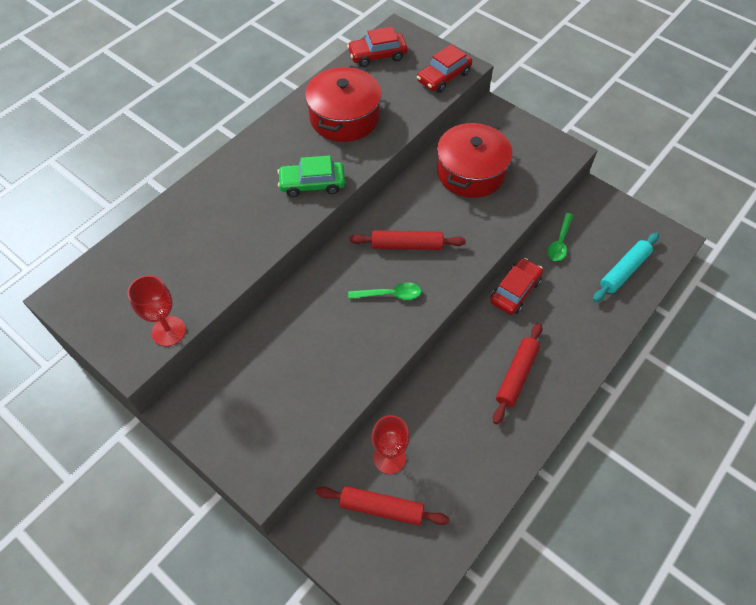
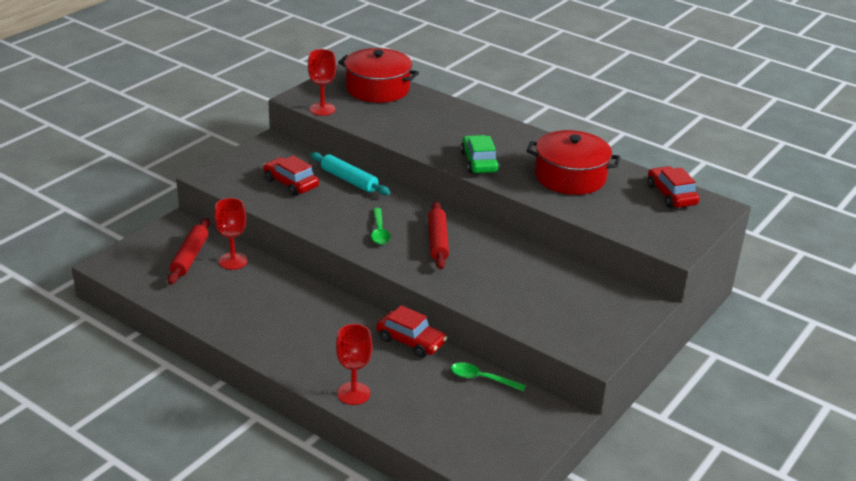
camera: 85 degrees right, 25 degrees down
red car [417,44,472,93] -> red car moved to [263,156,319,196]
red pot [437,122,513,198] -> red pot moved to [338,48,419,103]
red rolling pin [493,323,542,424] -> none
turquoise rolling pin [593,233,659,302] -> turquoise rolling pin moved to [310,152,390,195]
none -> red goblet [336,324,372,405]

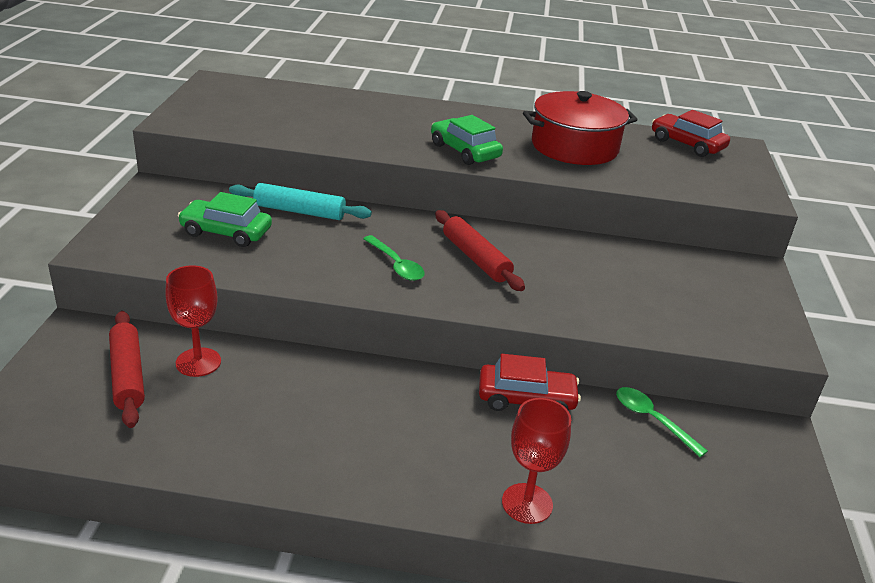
camera: 30 degrees left, 0 degrees up
red car [263,156,319,196] -> green car [178,192,272,247]
red goblet [308,49,336,116] -> none
red pot [338,48,419,103] -> none
green spoon [451,362,526,391] -> green spoon turned 60 degrees clockwise [616,387,708,457]

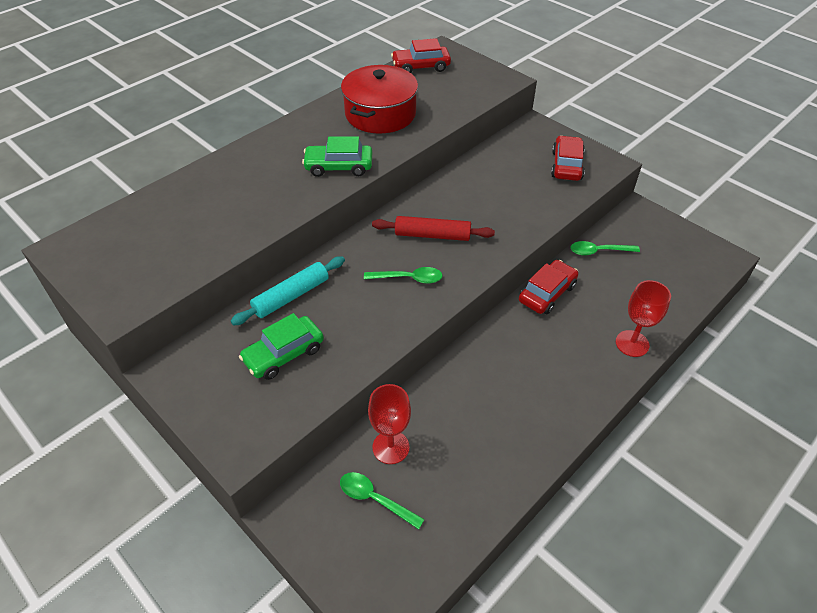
camera: 50 degrees left, 15 degrees up
red rolling pin [109,311,145,428] -> green spoon [340,472,425,529]
none -> red car [551,135,585,181]

